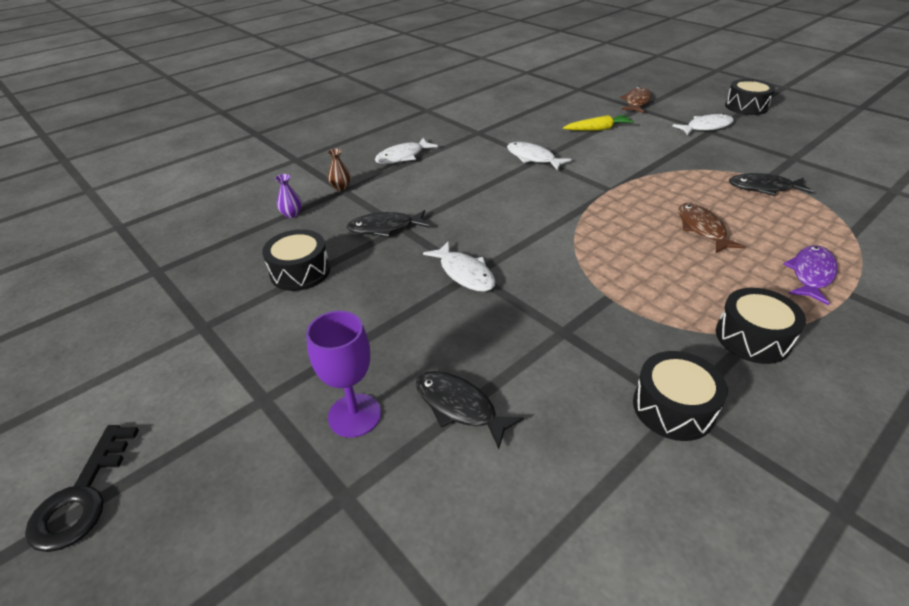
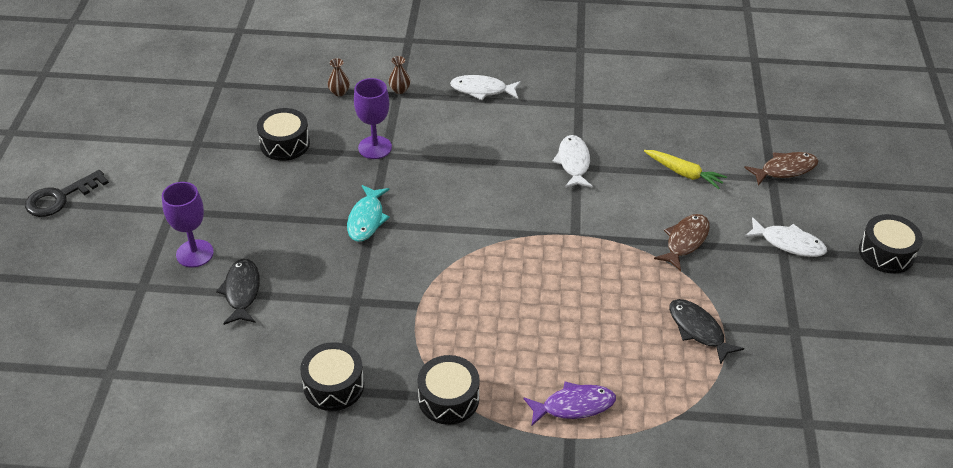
camera: 45 degrees right, 5 degrees up
purple vase [275,174,302,218] -> brown vase [328,58,350,96]
black fish [347,210,429,237] -> purple goblet [354,78,392,159]
white fish [423,241,495,292] -> turquoise fish [347,185,390,242]
brown fish [678,203,745,253] -> brown fish moved to [654,214,710,271]

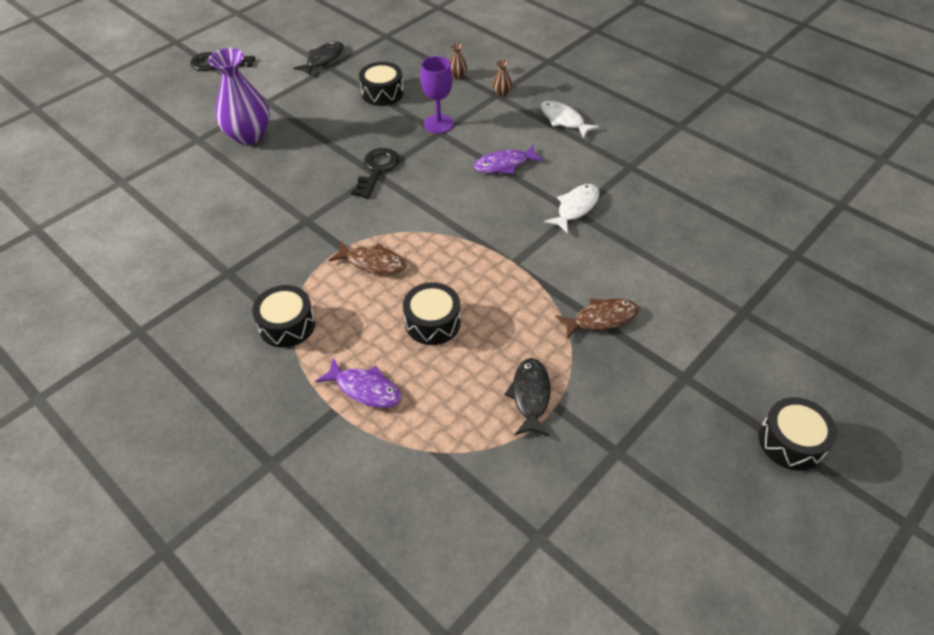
camera: 40 degrees right, 5 degrees up
purple goblet [162,182,214,267] -> purple vase [208,48,270,145]
black fish [216,258,260,325] -> black fish moved to [293,41,343,76]
black drum [300,342,364,411] -> black drum moved to [403,282,461,345]
turquoise fish [347,185,390,242] -> black key [351,148,399,199]
yellow carrot [644,150,727,189] -> none
brown fish [744,152,818,186] -> brown fish moved to [328,241,407,274]
white fish [744,217,827,257] -> none
none -> purple fish [474,145,543,174]

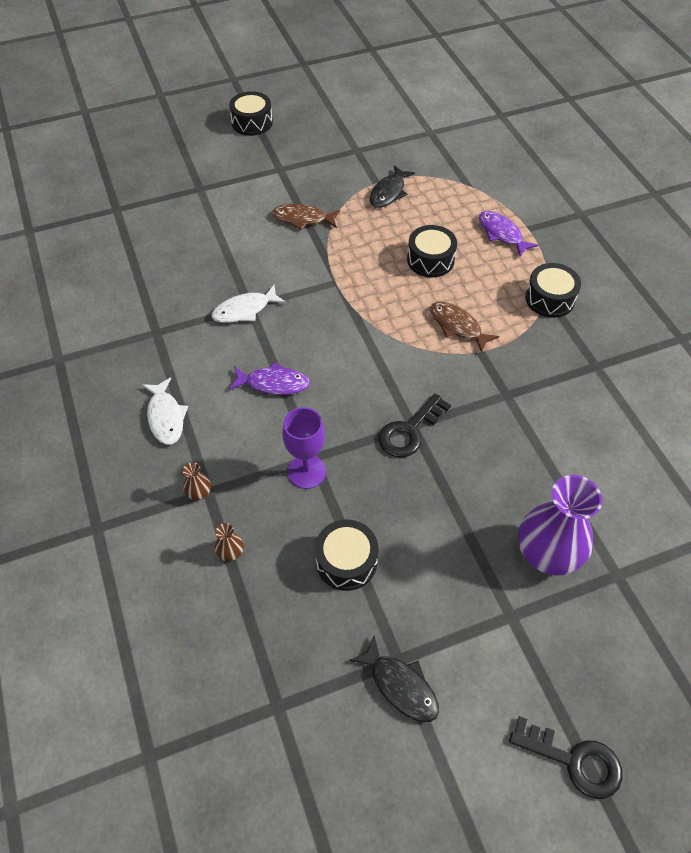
camera: 155 degrees left, 5 degrees up
black fish [293,41,343,76] -> black fish turned 105 degrees counterclockwise [349,636,439,722]

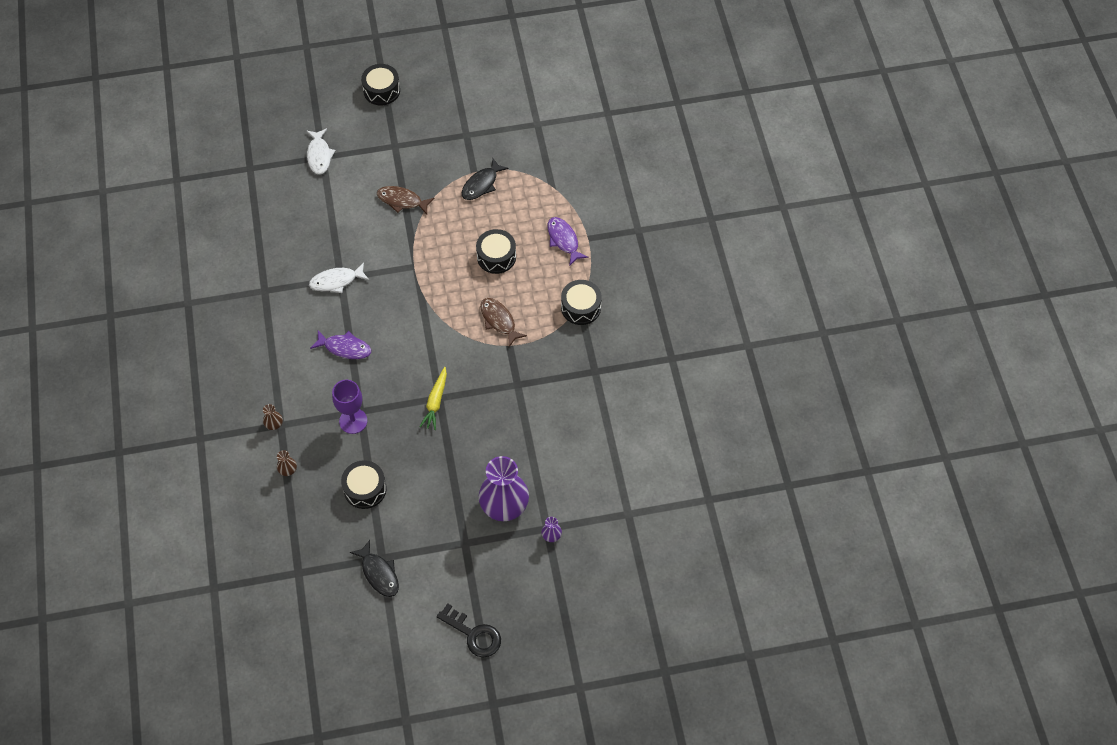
camera: 10 degrees right, 5 degrees up
white fish [142,377,188,445] -> white fish moved to [307,128,336,174]
black key [379,393,451,458] -> yellow carrot [419,367,447,430]
none -> purple vase [541,517,562,542]

